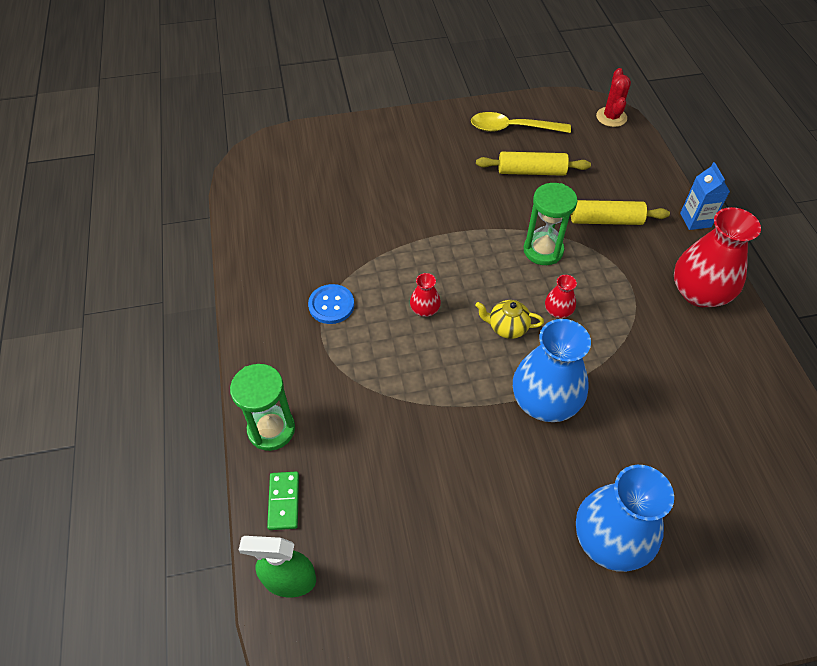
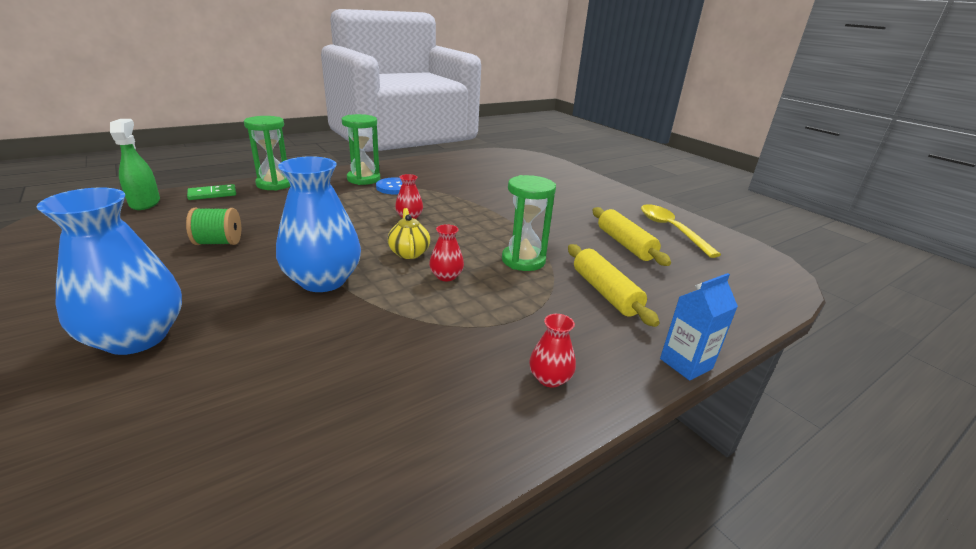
camera: 65 degrees right, 25 degrees down
red cactus [596,68,631,127] -> none
red vase [674,207,761,307] -> red vase [529,314,576,387], size x0.46
none -> green spool [186,208,241,245]
none -> green hourglass [342,114,380,185]

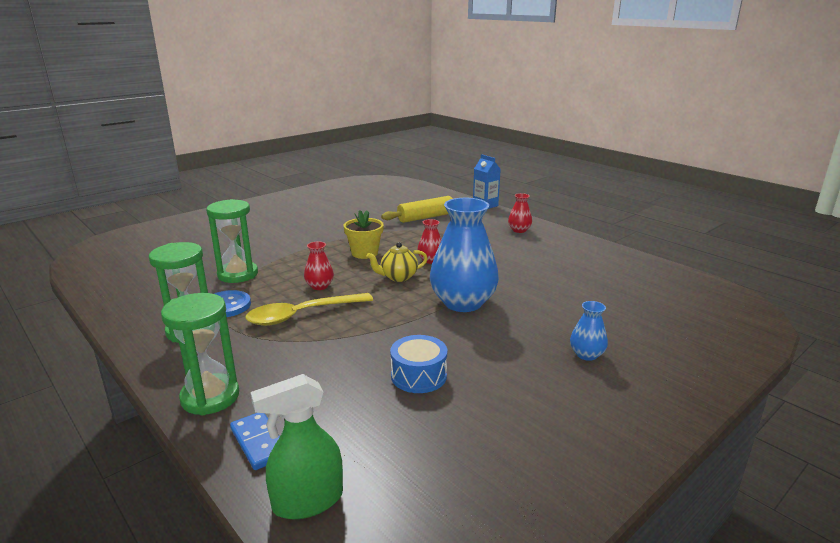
camera: 95 degrees left, 5 degrees down
blue vase [37,187,182,355] -> blue vase [570,301,608,361], size x0.46
green spool [186,208,241,245] -> blue drum [390,335,447,393]
green domino [187,184,236,200] -> blue domino [230,413,280,470]
green hourglass [502,175,556,271] -> green hourglass moved to [206,199,258,283]
yellow rolling pin [592,207,671,266] -> none
yellow spoon [641,204,721,258] -> yellow spoon moved to [246,293,373,326]
none -> yellow flower pot [343,210,384,259]

